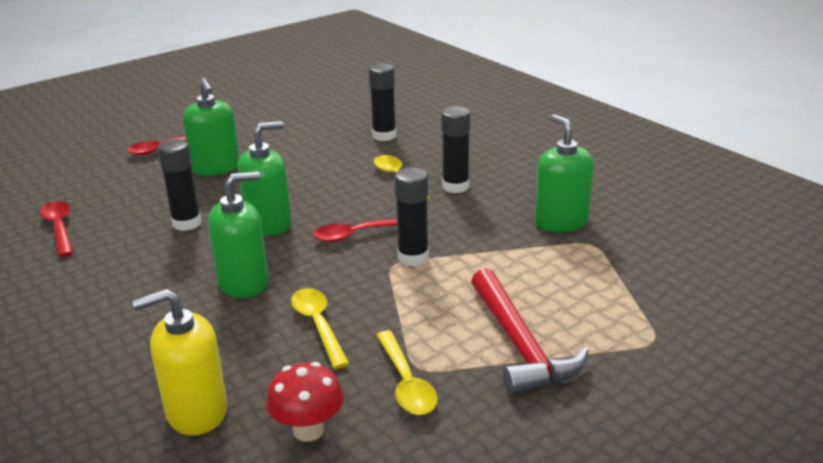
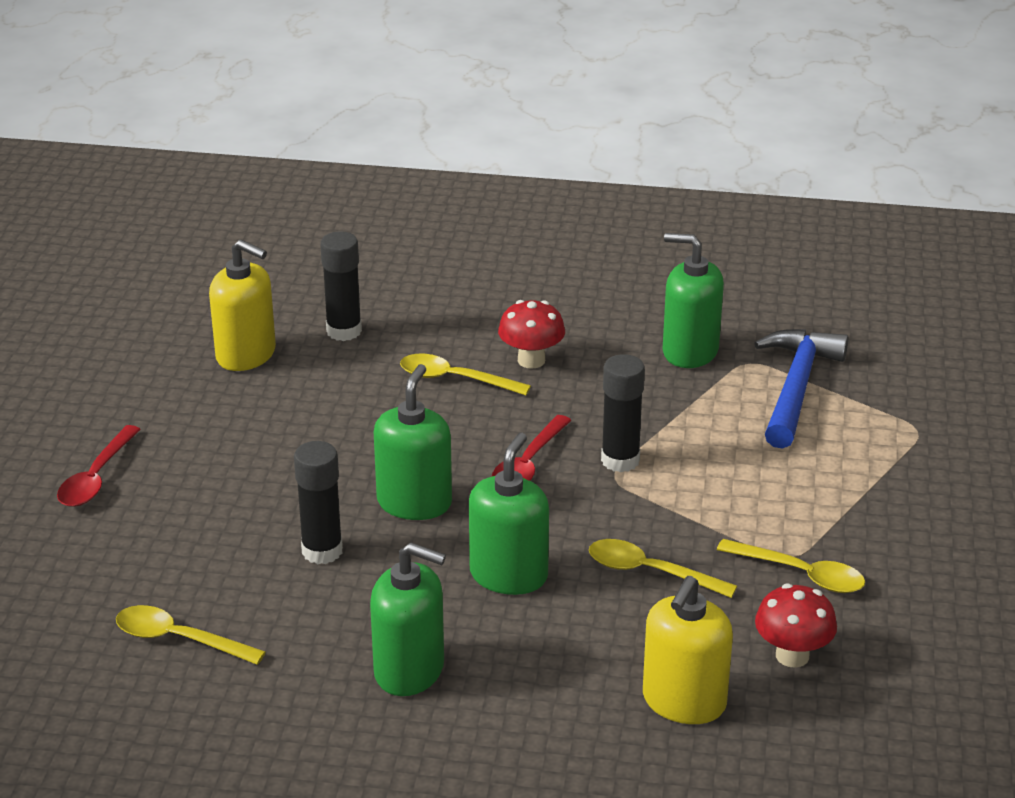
camera: 45 degrees left, 5 degrees up
red spoon [40,201,73,257] -> yellow spoon [116,605,266,665]
green soap dispenser [183,78,240,176] -> green soap dispenser moved to [370,542,446,696]
black glue stick [441,106,471,193] -> red mushroom [498,300,565,369]
red hammer [471,268,589,396] -> none
none -> yellow soap dispenser [209,240,276,371]
none -> blue hammer [754,329,848,449]

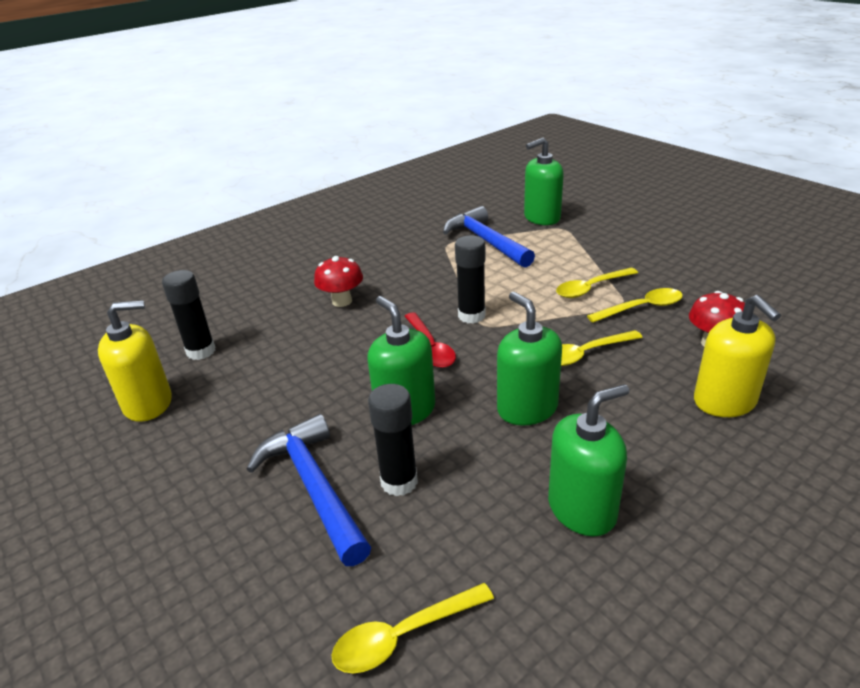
camera: 45 degrees left, 0 degrees up
red spoon [57,425,141,507] -> none
yellow spoon [400,354,531,395] -> yellow spoon moved to [556,268,638,298]
green soap dispenser [663,233,724,368] -> green soap dispenser moved to [524,138,564,225]
none -> blue hammer [247,414,371,566]

